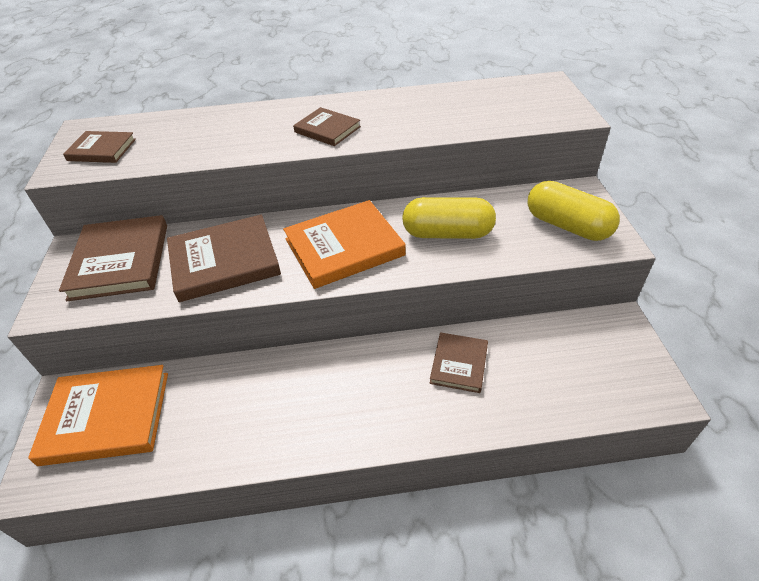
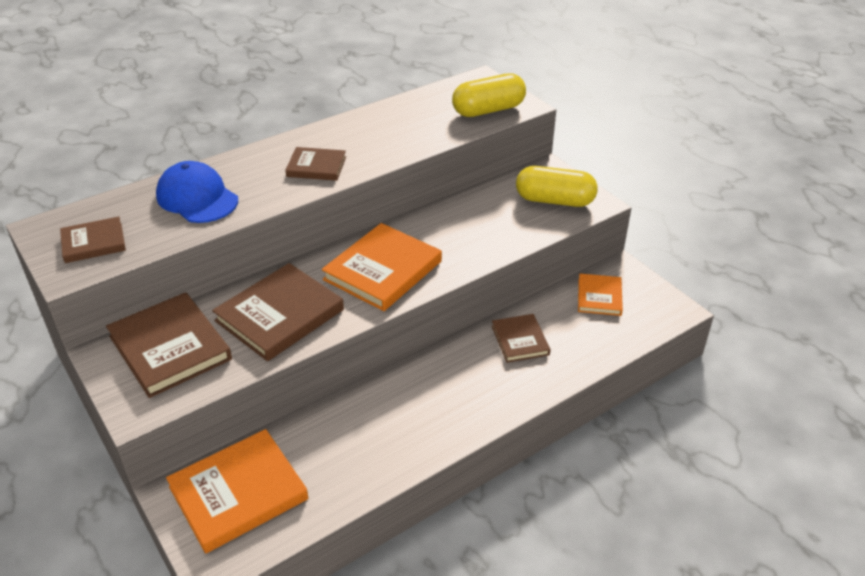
camera: 30 degrees left, 5 degrees down
yellow capsule [402,197,496,239] -> yellow capsule moved to [452,73,526,117]
none -> blue cap [156,161,238,223]
none -> orange book [578,274,623,316]

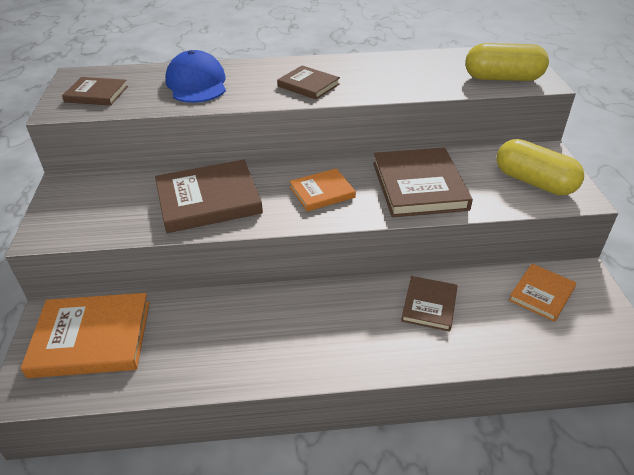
camera: 30 degrees right, 0 degrees up
brown book [106,292,232,398] -> brown book moved to [373,147,473,217]
orange book [322,223,442,311] -> orange book [289,168,356,212], size x0.57

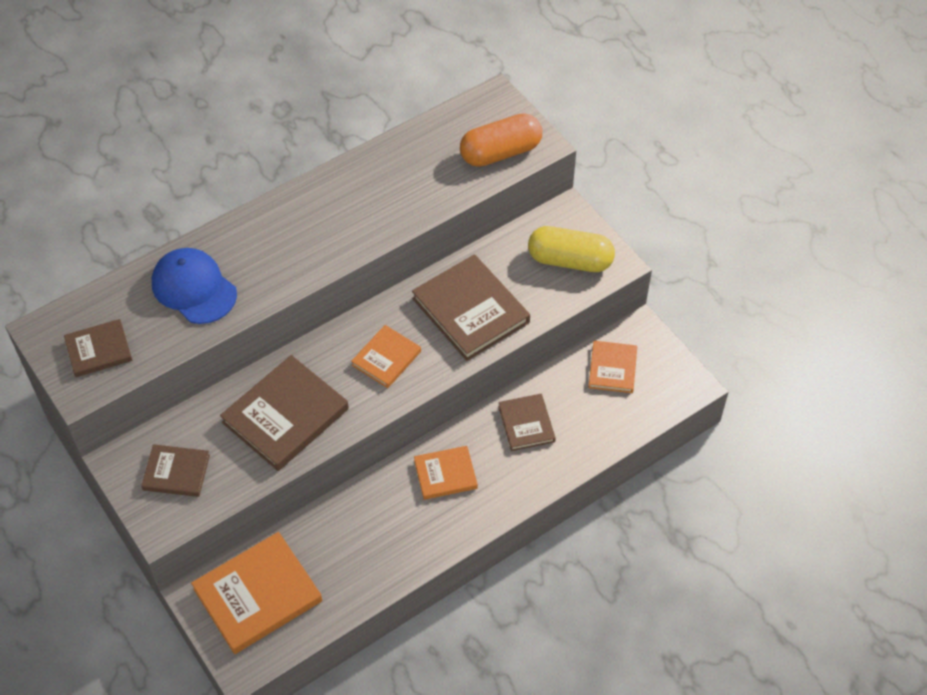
camera: 30 degrees left, 15 degrees up
brown book [277,66,340,100] -> brown book moved to [141,444,210,497]
yellow capsule [465,43,549,81] -> orange capsule [460,113,542,167]
none -> orange book [414,446,478,500]

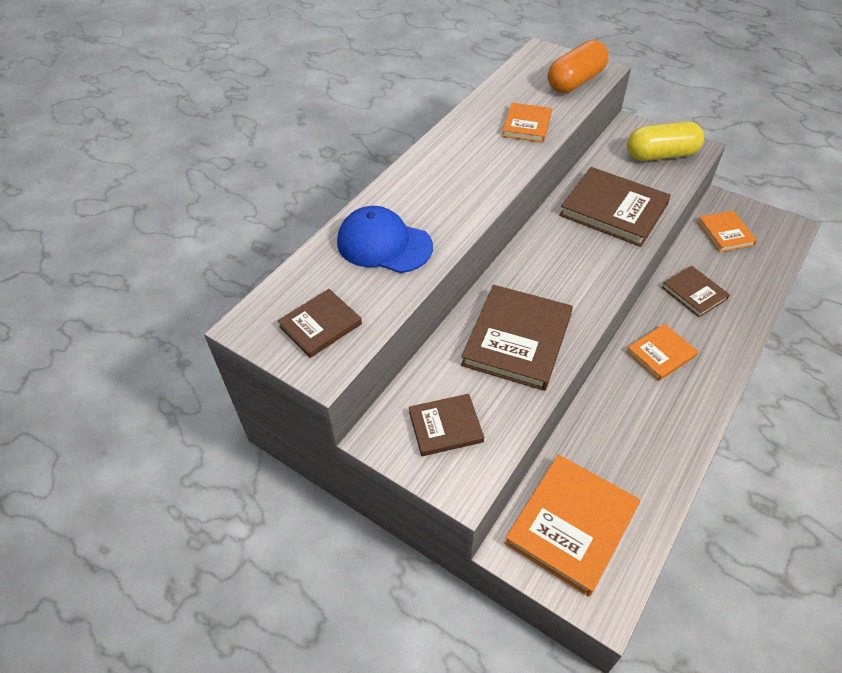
camera: 20 degrees left, 5 degrees down
orange book [351,325,421,388] -> orange book moved to [502,103,552,142]

